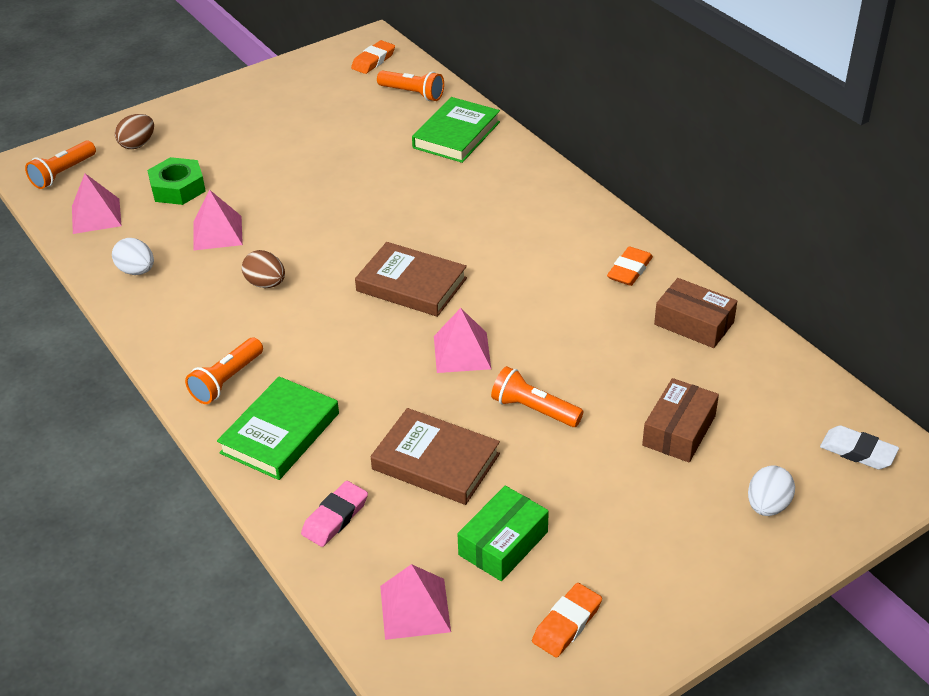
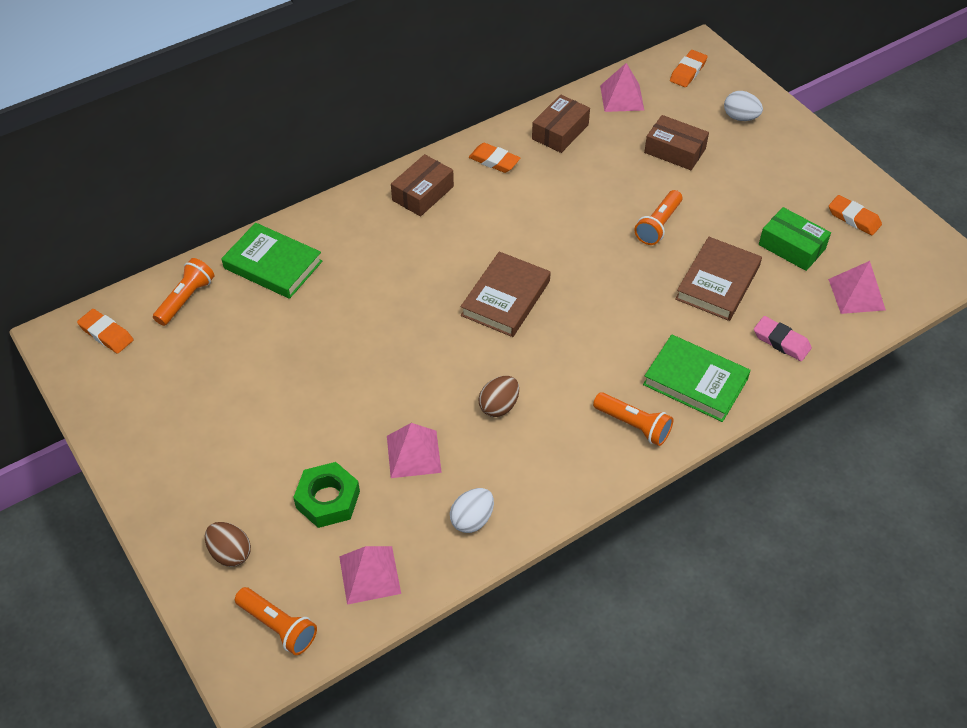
camera: 90 degrees left, 10 degrees up
pink pyramid [434,308,491,373] -> pink pyramid moved to [600,63,644,112]
white eraser [820,426,899,469] -> orange eraser [670,50,708,87]
none -> brown box [391,154,454,217]

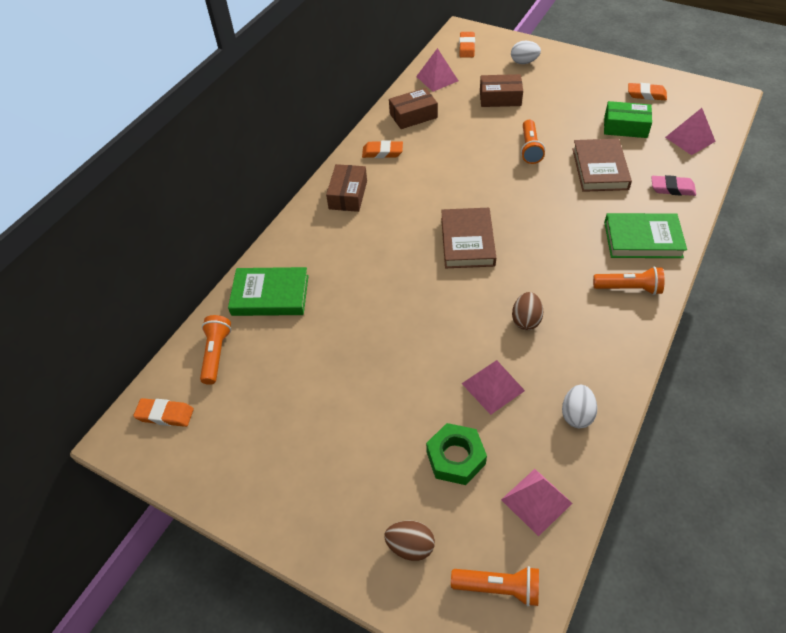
camera: 25 degrees left, 0 degrees up
brown box [532,94,590,153] -> brown box turned 60 degrees clockwise [389,88,438,129]

